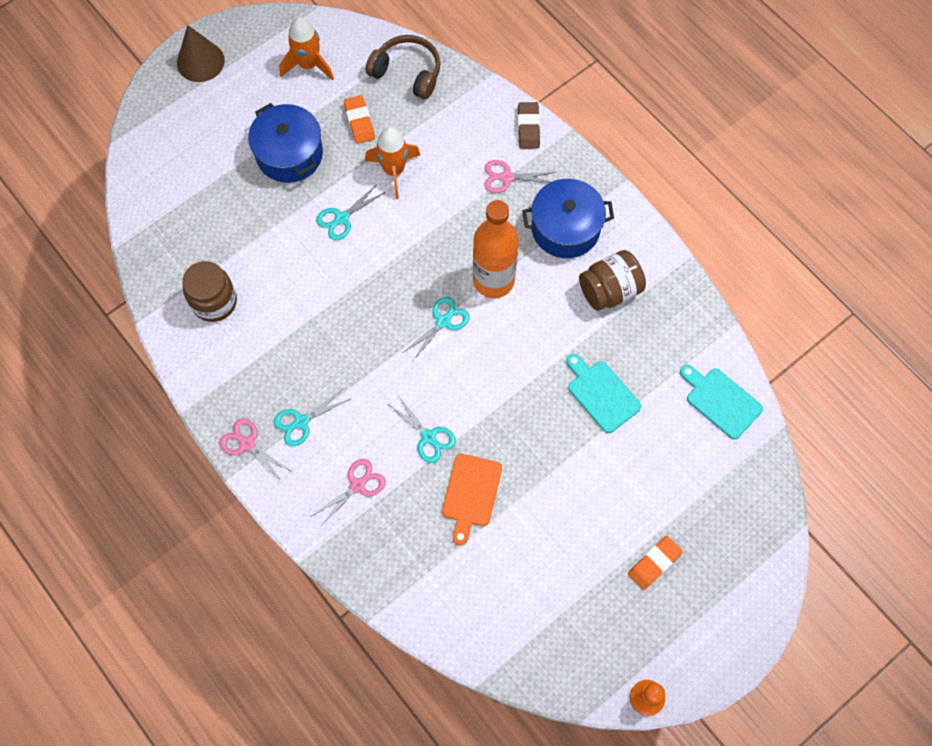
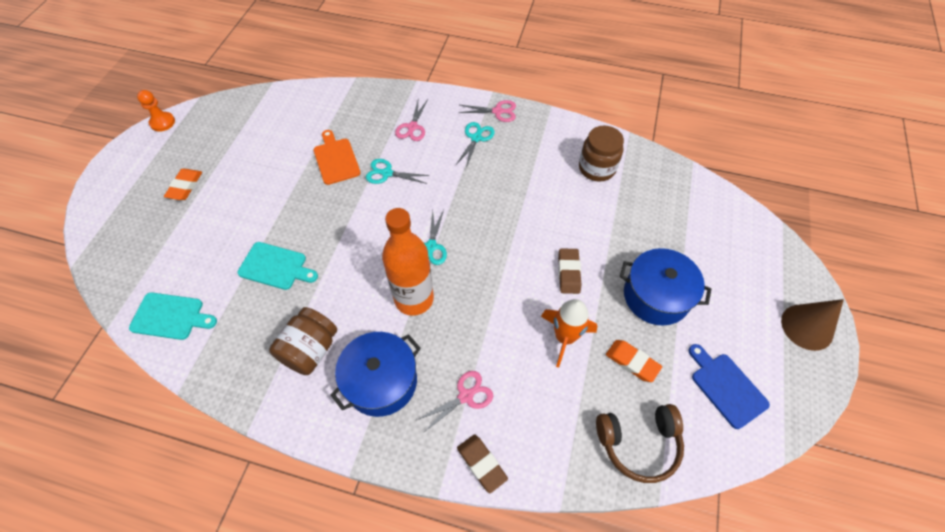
camera: 145 degrees right, 10 degrees down
orange rocket [279,17,334,81] -> blue cutting board [688,344,770,429]
turquoise scissors [316,184,385,240] -> brown eraser [558,248,581,294]

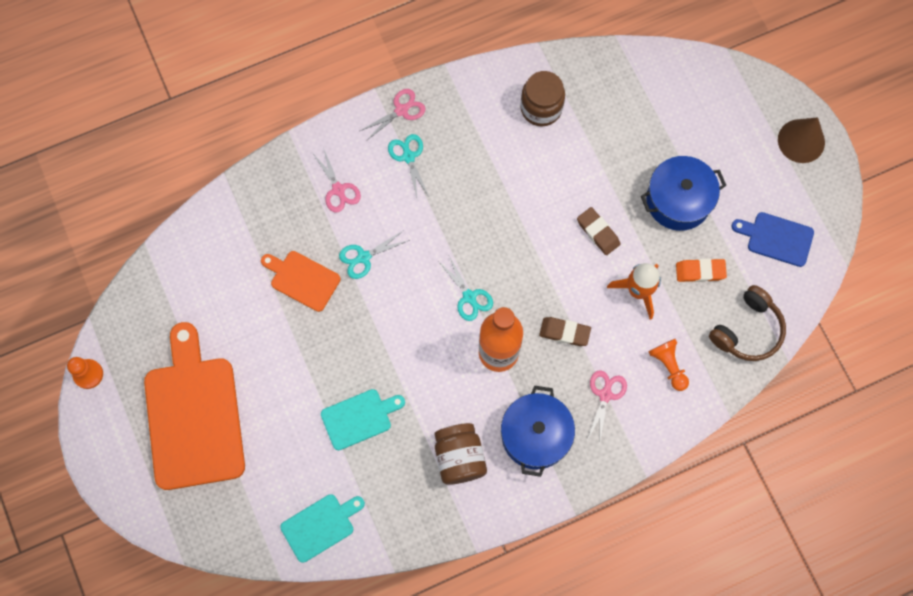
camera: 40 degrees left, 15 degrees up
orange eraser [164,169,202,200] -> orange cutting board [144,322,245,490]
brown eraser [457,435,508,493] -> brown eraser moved to [539,317,591,346]
none -> orange pawn [648,339,689,391]

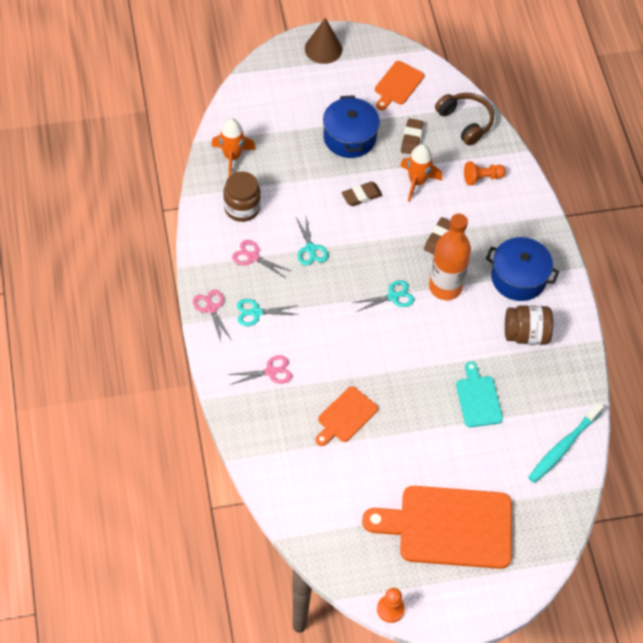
camera: 80 degrees left, 15 degrees down
turquoise cutting board [280,494,365,563] -> turquoise toothbrush [528,402,604,483]
turquoise scissors [339,230,410,279] -> turquoise scissors moved to [296,217,328,265]
pink scissors [587,370,627,440] -> pink scissors moved to [232,240,291,278]
orange eraser [676,258,727,282] -> brown eraser [401,118,424,154]
blue cutting board [732,212,814,267] -> orange cutting board [375,61,424,110]
none -> orange rocket [211,118,256,176]

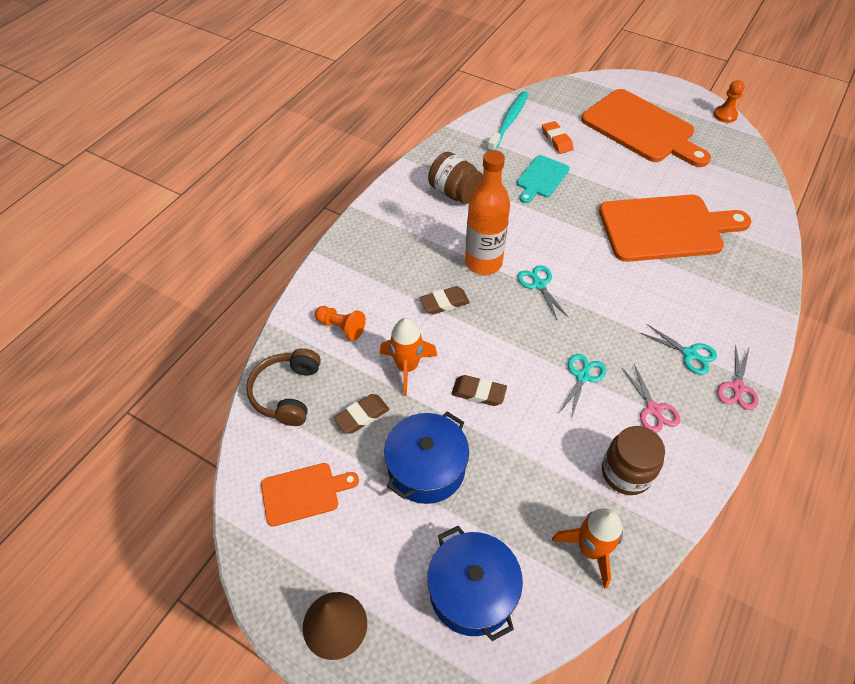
camera: 135 degrees left, 5 degrees down
pink scissors [227,355,292,385] -> none
orange cutting board [315,386,378,446] -> orange cutting board [599,195,752,262], size x1.99
turquoise scissors [352,280,414,312] -> turquoise scissors turned 45 degrees clockwise [517,265,568,319]
blue pot [486,237,559,301] -> blue pot moved to [427,526,523,641]
turquoise toothbrush [528,402,604,483] -> turquoise toothbrush turned 60 degrees counterclockwise [487,91,529,151]
none -> orange eraser [542,121,573,154]

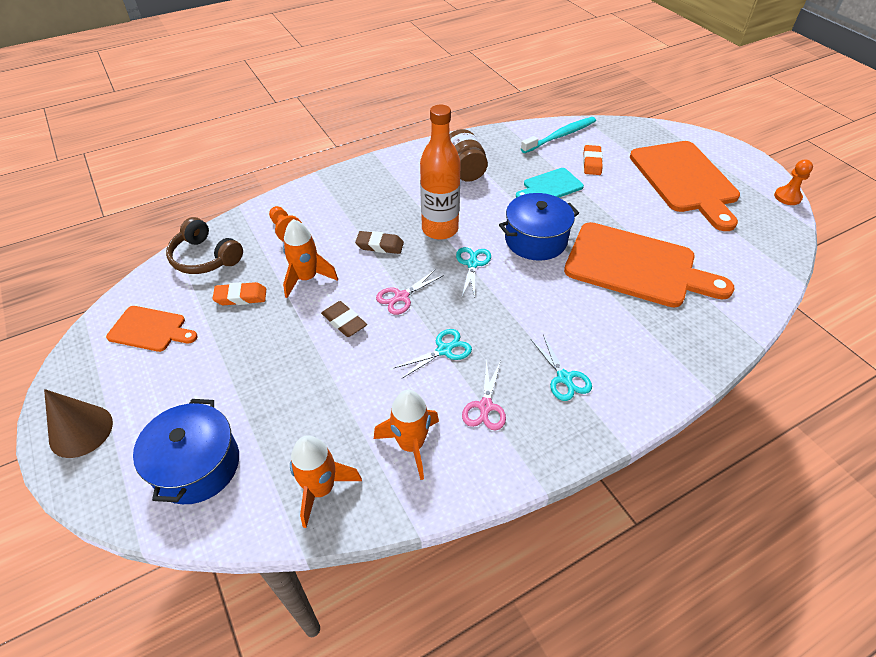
camera: 30 degrees right, 5 degrees down
brown headphones [246,348,321,426] -> brown headphones turned 90 degrees counterclockwise [166,217,243,274]
brown eraser [334,394,389,434] -> orange eraser [212,282,266,305]
blue pot [384,412,469,504] -> blue pot moved to [499,193,579,261]
brown jar [602,426,665,495] -> orange rocket [374,390,439,480]
pink scissors [717,344,758,410] -> pink scissors moved to [376,270,444,315]

